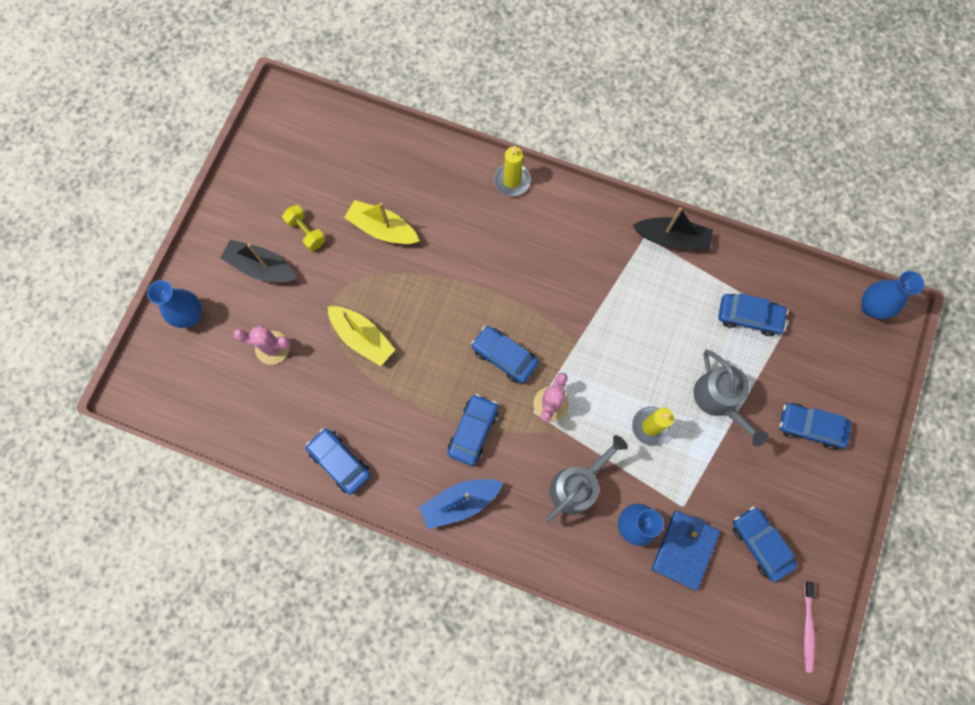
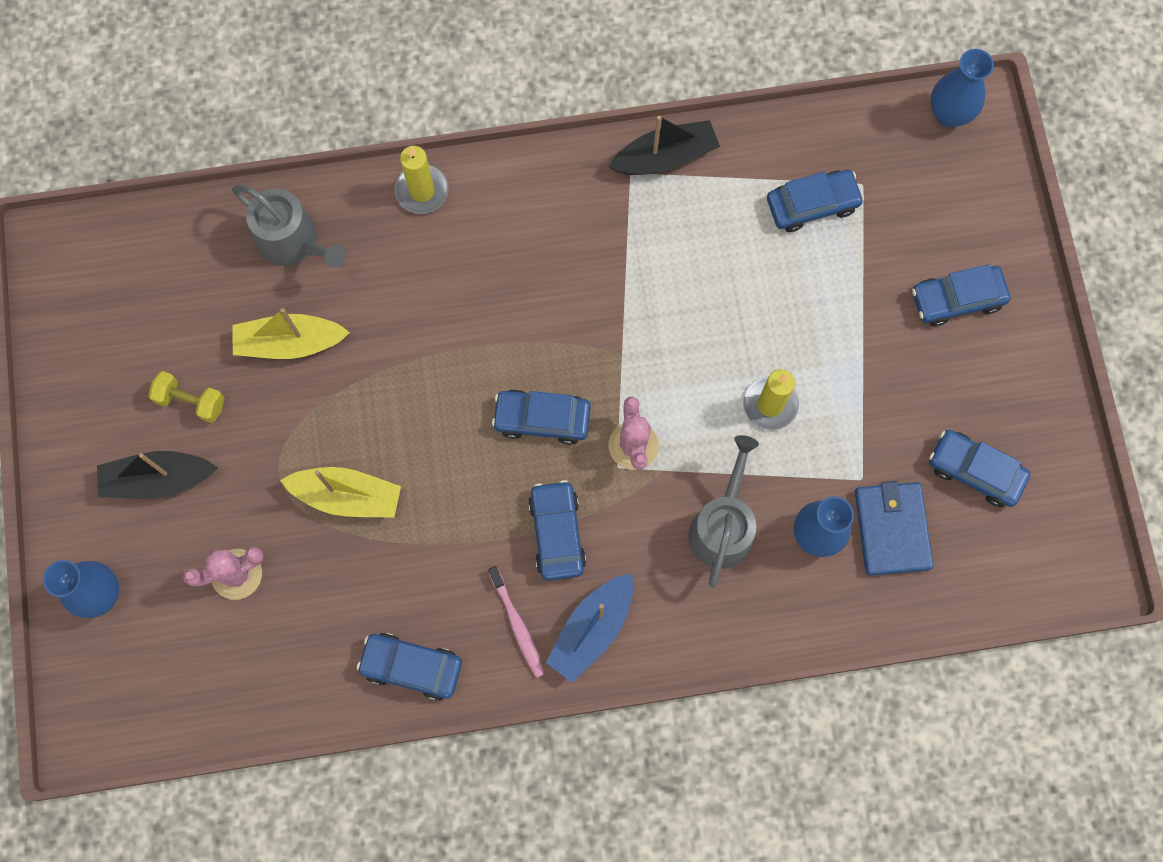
camera: 30 degrees left, 0 degrees up
grey watering can [693,349,769,447] -> grey watering can moved to [232,185,346,268]
pink toothbrush [804,581,815,673] -> pink toothbrush moved to [488,566,545,678]

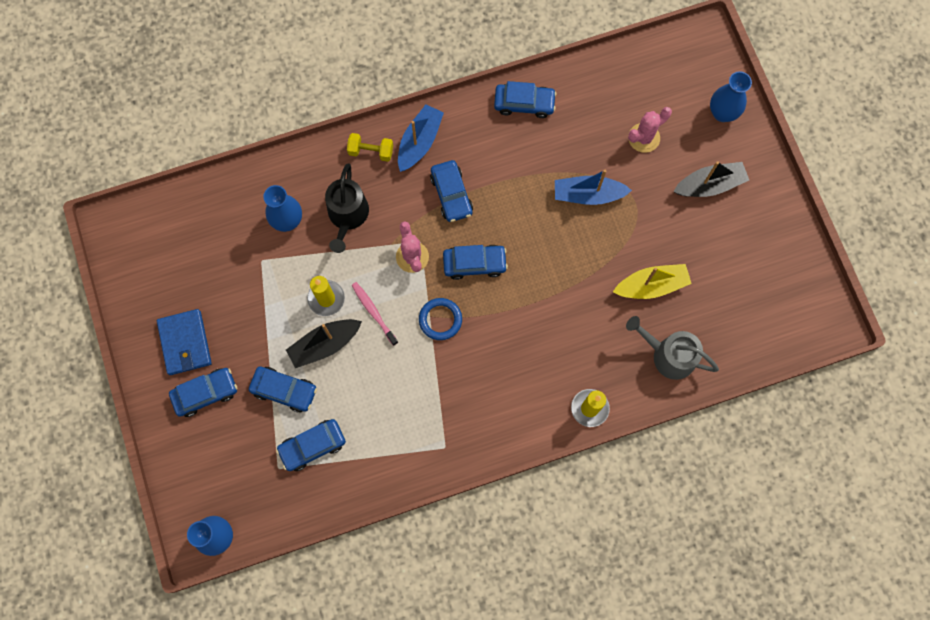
camera: 170 degrees right, 0 degrees up
yellow dumbbell [149,371,225,423] -> yellow dumbbell moved to [347,133,393,162]
yellow boat [280,467,401,518] -> blue boat [555,169,632,205]
pink toothbrush [488,566,545,678] -> pink toothbrush moved to [351,282,398,346]
black boat [608,116,720,175] -> black boat moved to [286,319,362,368]
grey watering can [688,435,759,588] -> black watering can [325,163,369,253]
blue wallet [855,481,933,576] -> blue wallet moved to [157,309,212,375]
blue car [929,430,1031,507] -> blue car moved to [249,367,317,413]
none -> blue ring [419,298,462,340]

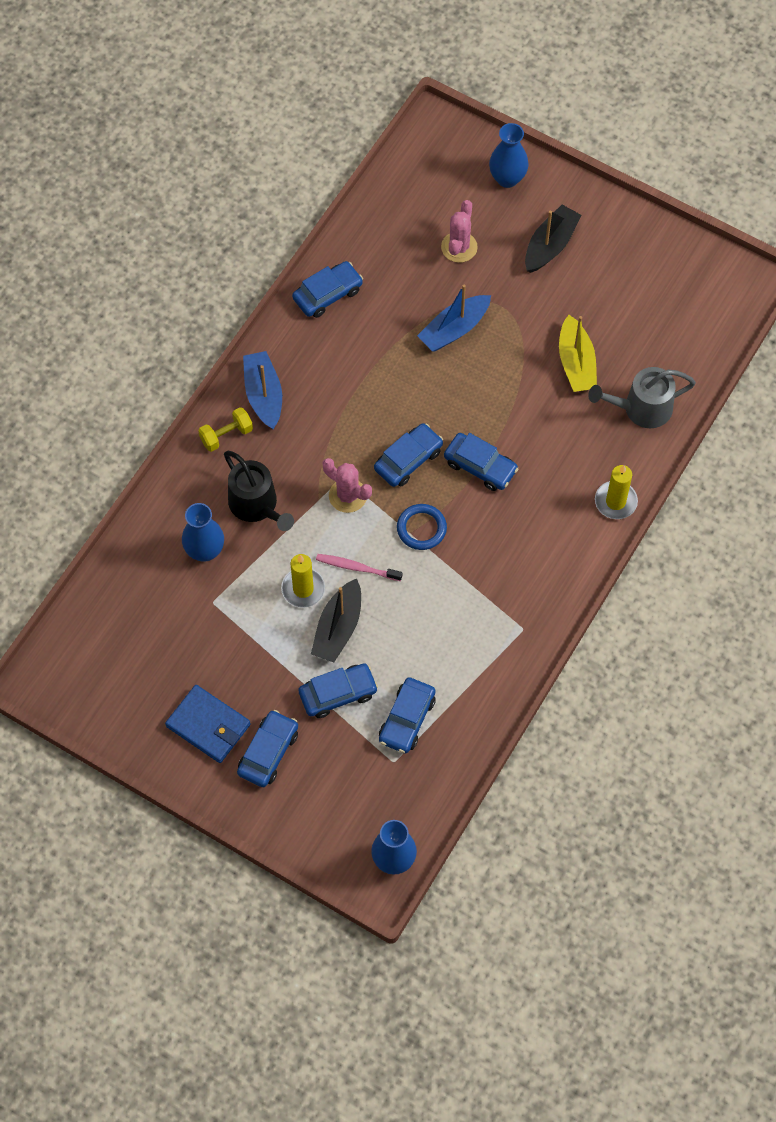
camera: 40 degrees left, 10 degrees down
blue car [430,160,473,222] -> blue car moved to [444,433,518,491]
yellow boat [613,264,692,299] -> yellow boat turned 135 degrees clockwise [559,315,597,392]

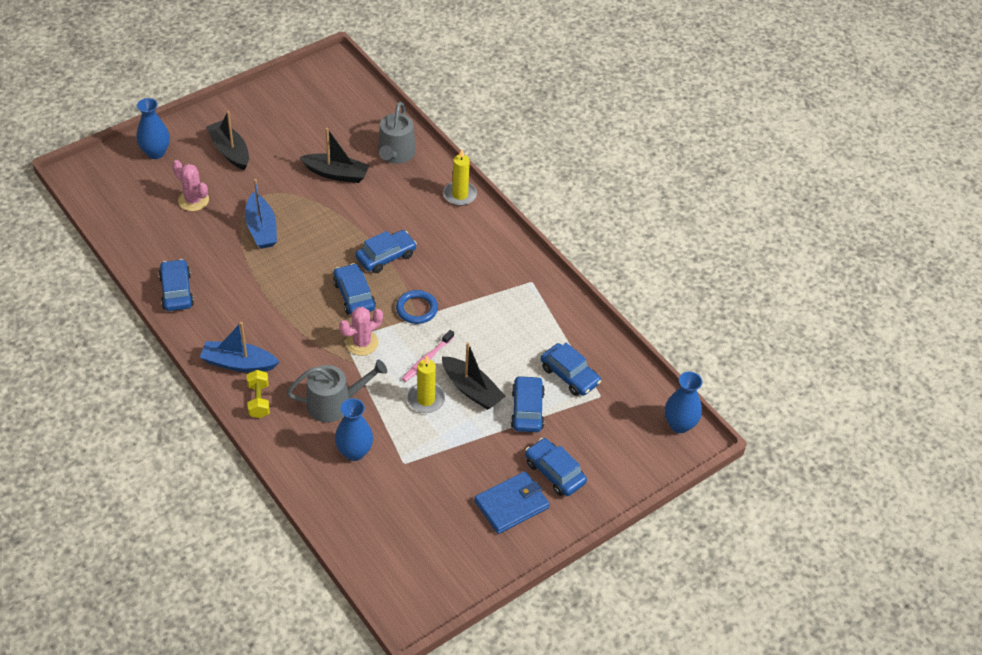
camera: 70 degrees left, 15 degrees down
black watering can [224,451,294,531] -> grey watering can [287,360,387,422]
yellow boat [559,315,597,392] -> black boat [300,128,370,183]

